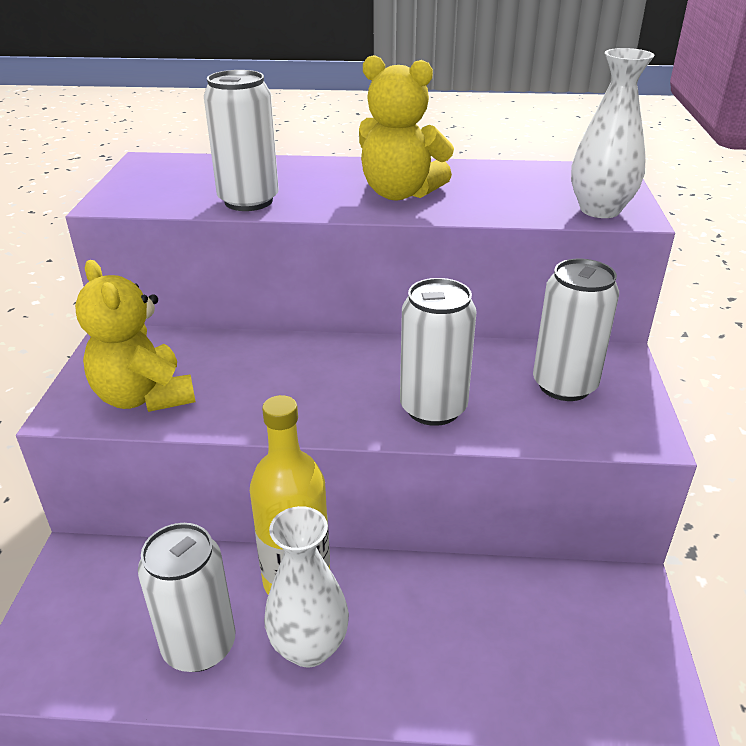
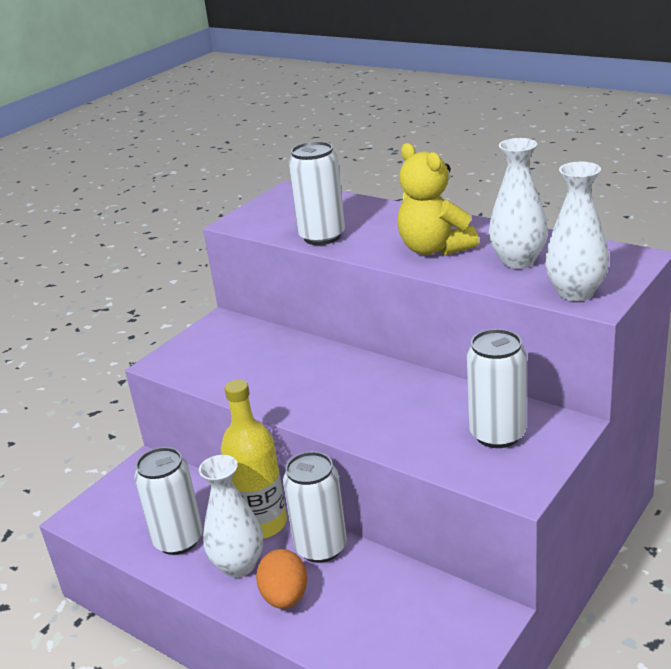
camera: 35 degrees right, 5 degrees down
yellow teddy bear [75,260,196,412] -> none
white can [400,278,477,426] -> white can moved to [283,452,347,563]
none -> orange egg [256,549,307,609]
none -> white vase [489,138,548,269]

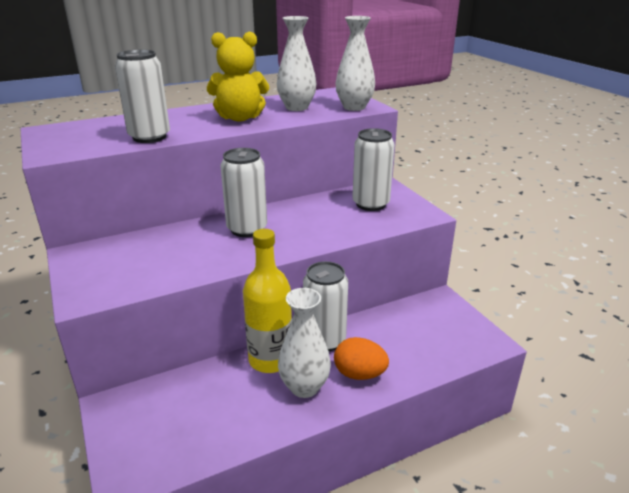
camera: 65 degrees left, 0 degrees up
white can [134,447,203,555] -> white can moved to [220,148,267,237]

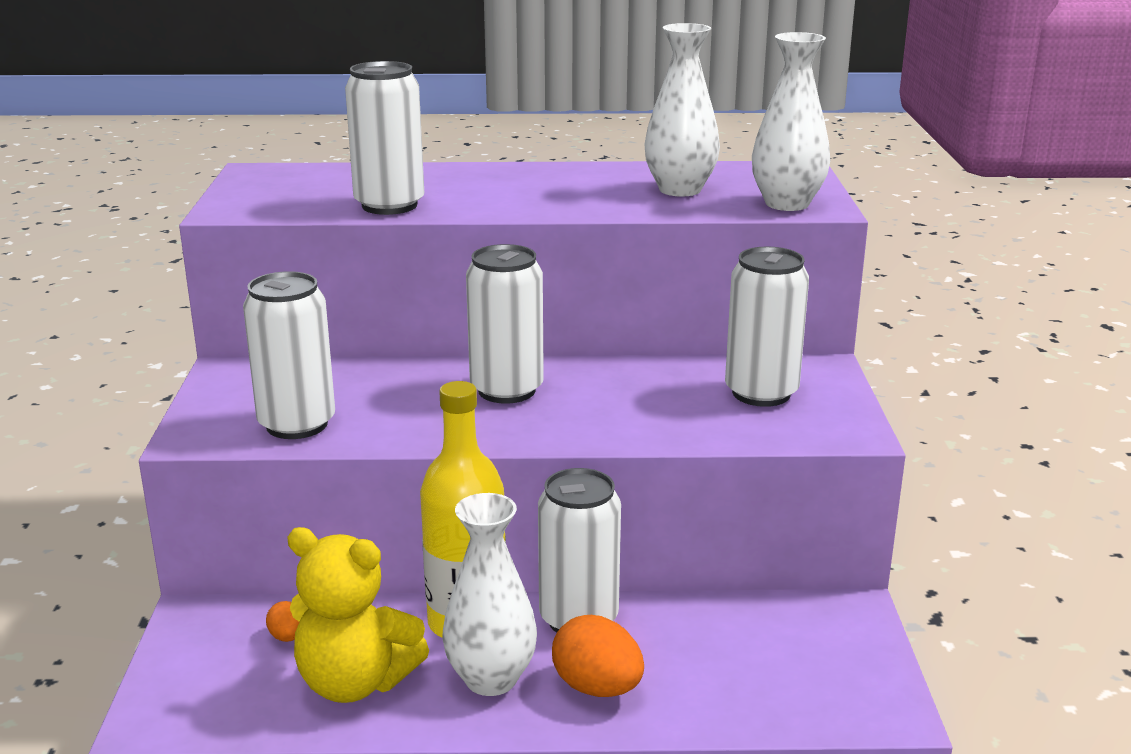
camera: 25 degrees right, 5 degrees down
yellow teddy bear [207,32,269,121] -> yellow teddy bear moved to [287,527,429,703]
none -> white can [243,271,335,439]
none -> orange egg [266,601,299,642]

